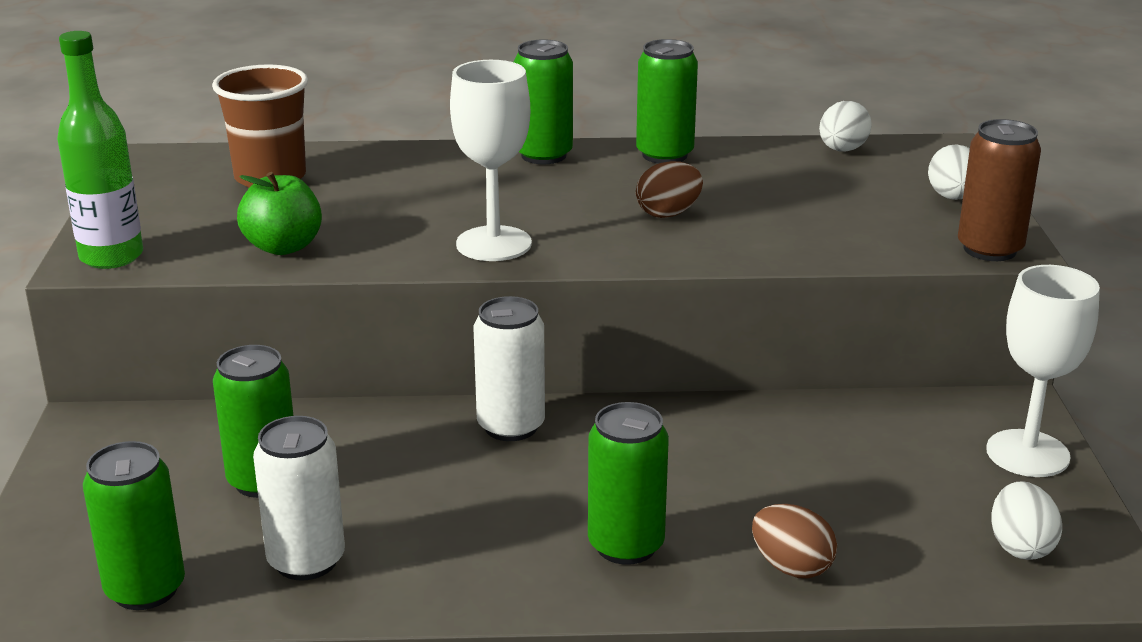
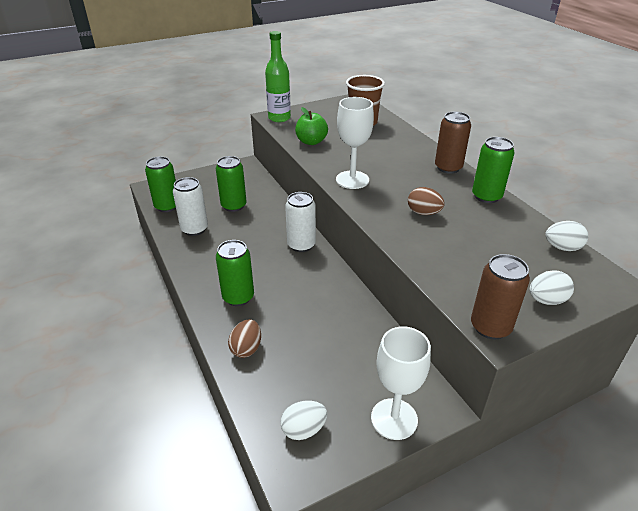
camera: 65 degrees right, 10 degrees up
green can [513,39,573,164] -> brown can [435,112,471,174]

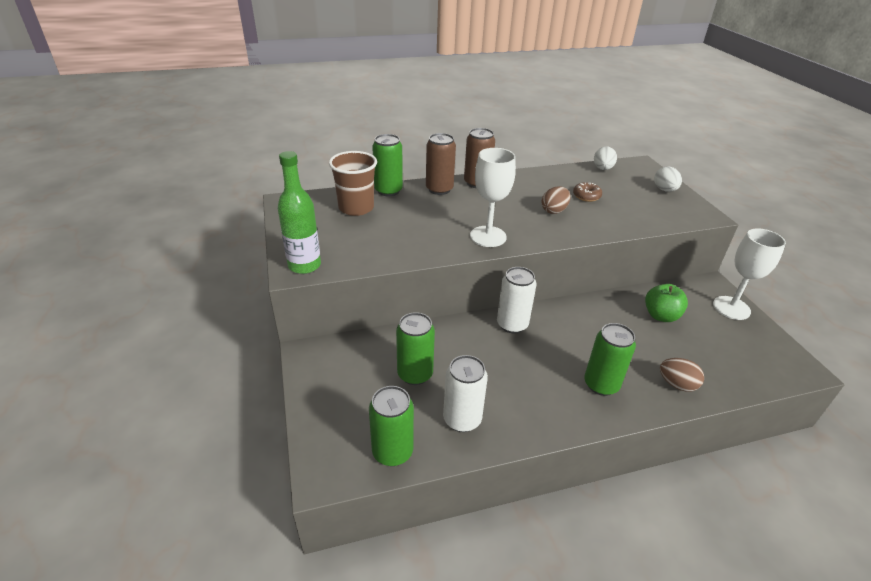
camera: 80 degrees left, 0 degrees up
white egg [280,401,327,440] -> none
green apple [295,107,328,145] -> green apple moved to [645,284,688,322]
brown can [471,254,530,339] -> brown can moved to [426,133,456,195]
green can [472,137,515,203] -> green can moved to [372,134,403,196]
none -> brown donut [573,182,602,202]

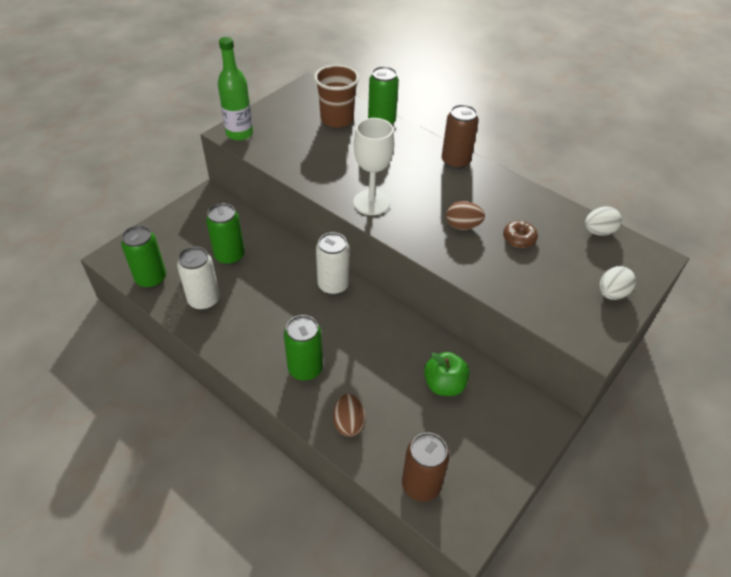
camera: 55 degrees right, 10 degrees up
brown can [426,133,456,195] -> brown can moved to [402,432,450,502]
white goblet [713,228,786,320] -> none

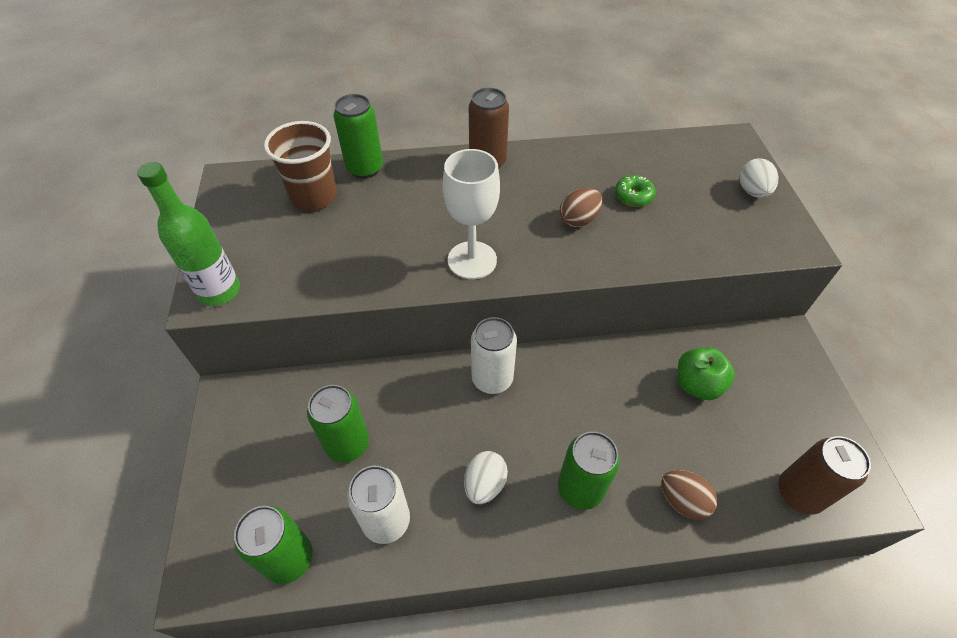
camera: 45 degrees left, 5 degrees up
brown donut [503,221,538,248] -> green donut [615,175,656,207]
white egg [585,207,622,236] -> white egg moved to [464,451,508,504]

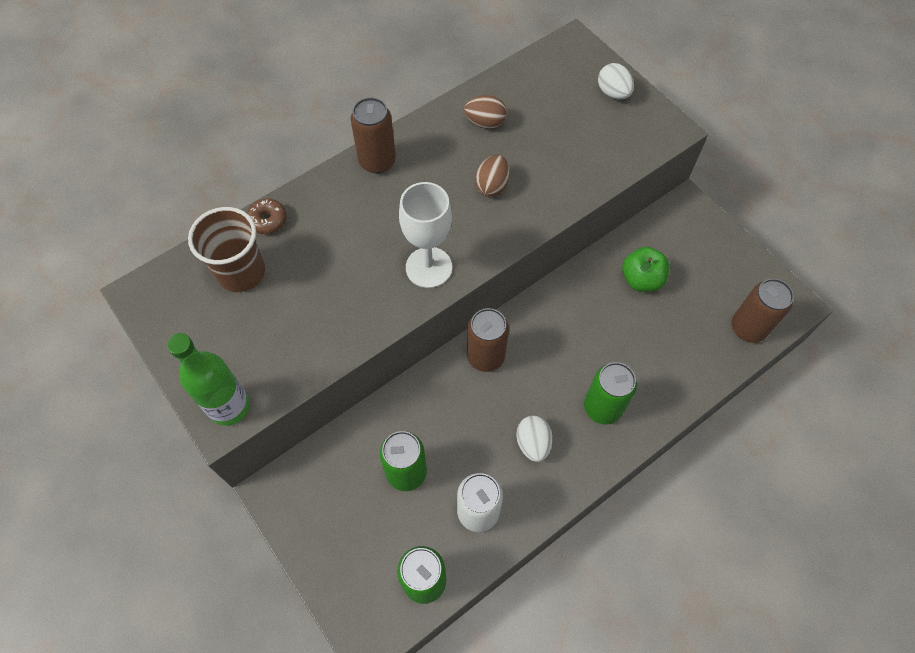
camera: 30 degrees left, 10 degrees up
green can [333,94,383,178] -> brown donut [247,198,287,234]
white can [471,317,517,394] -> brown can [467,308,509,372]
green donut [615,175,656,207] -> none
brown egg [661,470,717,520] -> brown egg moved to [464,95,507,129]

